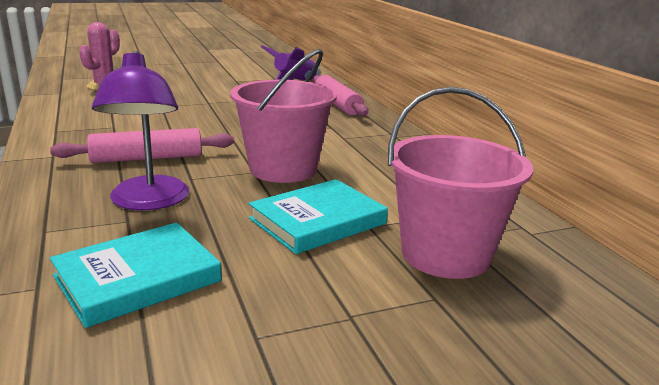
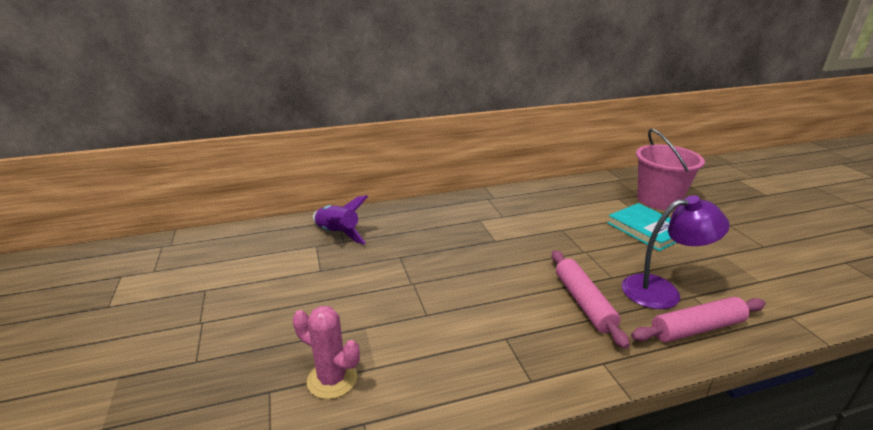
camera: 85 degrees left, 5 degrees up
turquoise book [50,223,222,328] -> none
pink bucket [230,49,337,183] -> none
pink rolling pin [313,75,368,116] -> pink rolling pin moved to [631,297,765,342]

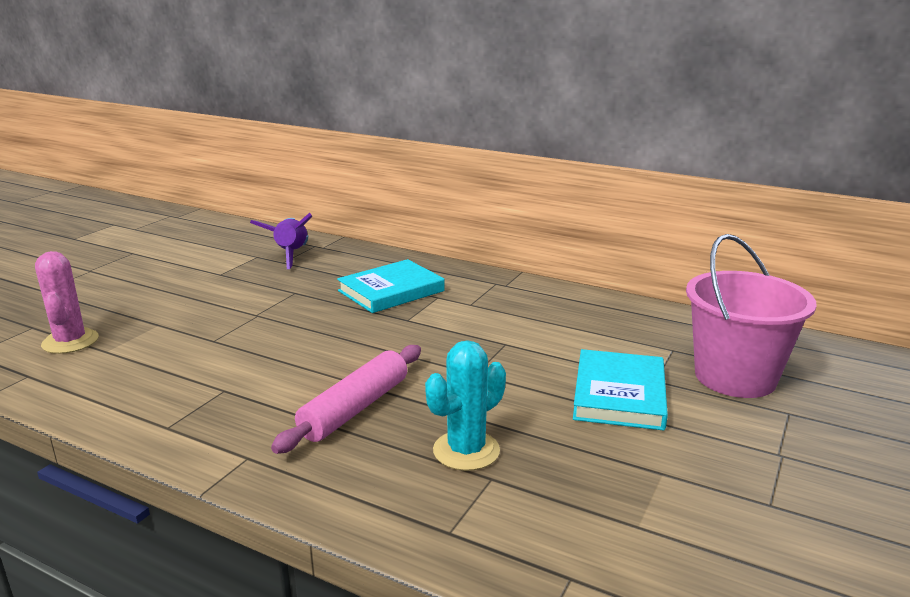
camera: 45 degrees right, 5 degrees down
purple lamp [622,195,730,309] -> turquoise cactus [425,340,506,471]
pink rolling pin [631,297,765,342] -> none
none -> turquoise book [337,259,445,313]

